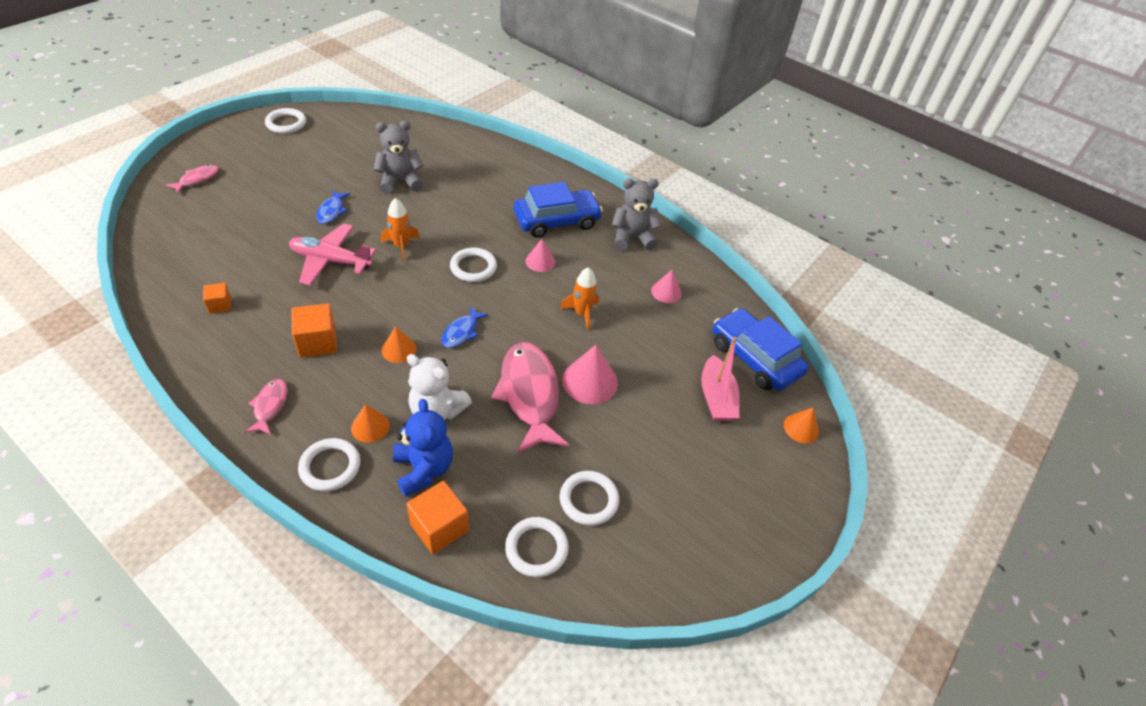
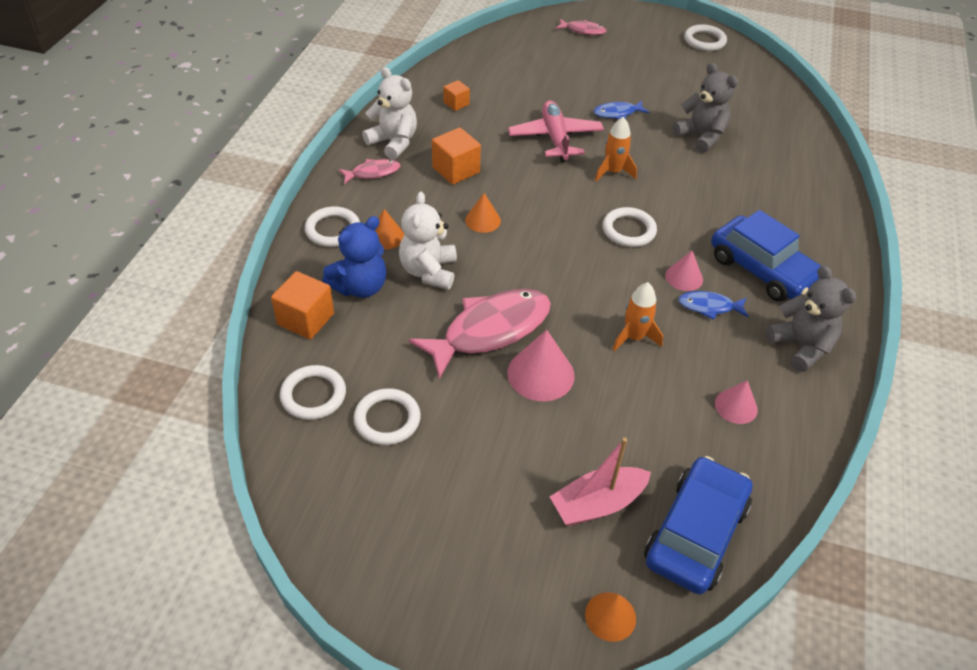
camera: 70 degrees right, 0 degrees up
blue fish [441,306,488,348] -> blue fish moved to [678,291,749,320]
none -> white teddy bear [362,67,417,160]

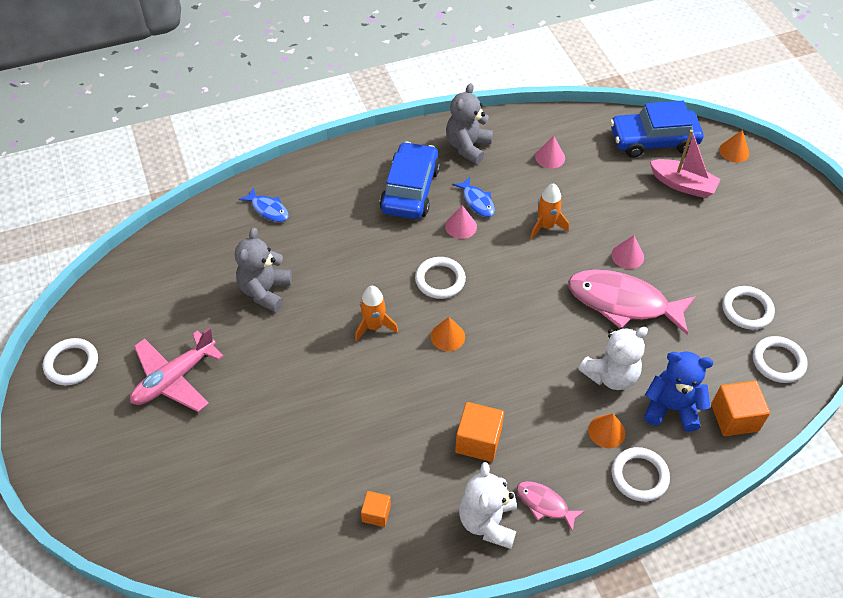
camera: 125 degrees left, 5 degrees up
orange cone [465,193,501,233] -> orange cone moved to [431,317,465,351]
pink cone [507,330,575,401] -> pink cone [611,235,644,269], size x0.62
pink plane [508,100,604,162] -> pink plane moved to [130,327,224,412]
pink fish [556,19,607,35] -> none
blue fish [593,100,650,119] -> blue fish moved to [239,187,289,222]

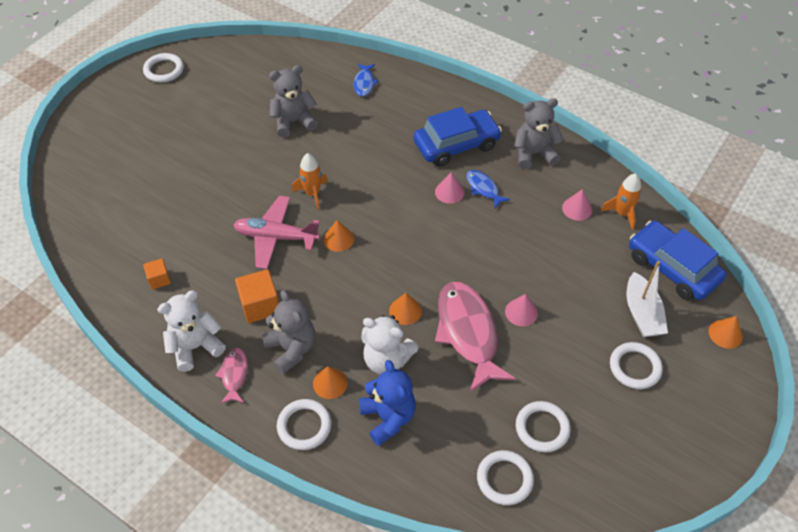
camera: 55 degrees right, 0 degrees up
pink plane [130,327,224,412] -> pink plane moved to [233,196,320,269]
white ring [415,257,466,299] -> white ring moved to [610,342,663,389]
blue fish [452,177,495,217] -> blue fish turned 120 degrees clockwise [466,170,510,208]
orange rocket [530,183,569,239] -> orange rocket moved to [600,173,641,230]
pink boat [650,130,721,198] -> white boat [627,261,668,337]
orange cube [711,380,770,436] -> none
none -> grey teddy bear [262,290,315,374]
none -> orange cone [389,293,422,325]

